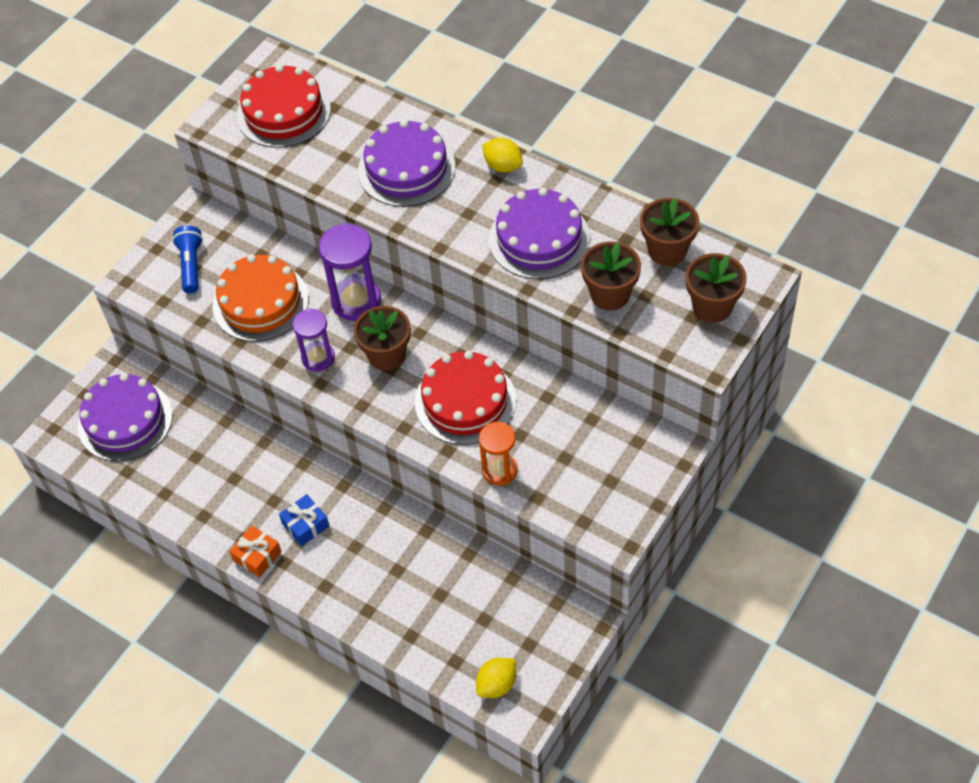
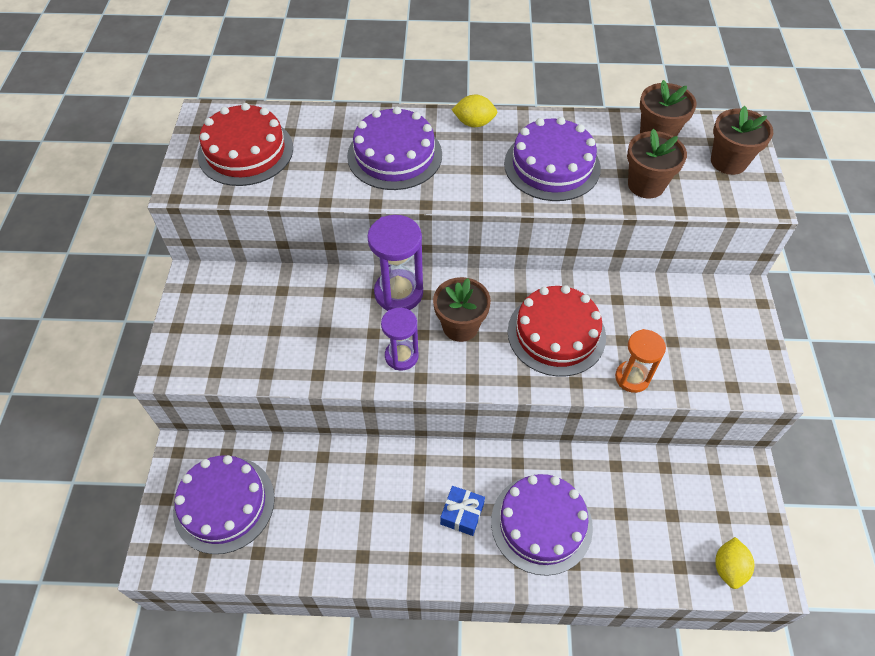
camera: 35 degrees left, 0 degrees up
blue flashlight [172,225,203,293] -> none
orange cake [213,254,309,342] -> none
orange gift [230,525,282,578] -> none
none -> purple cake [491,474,593,576]

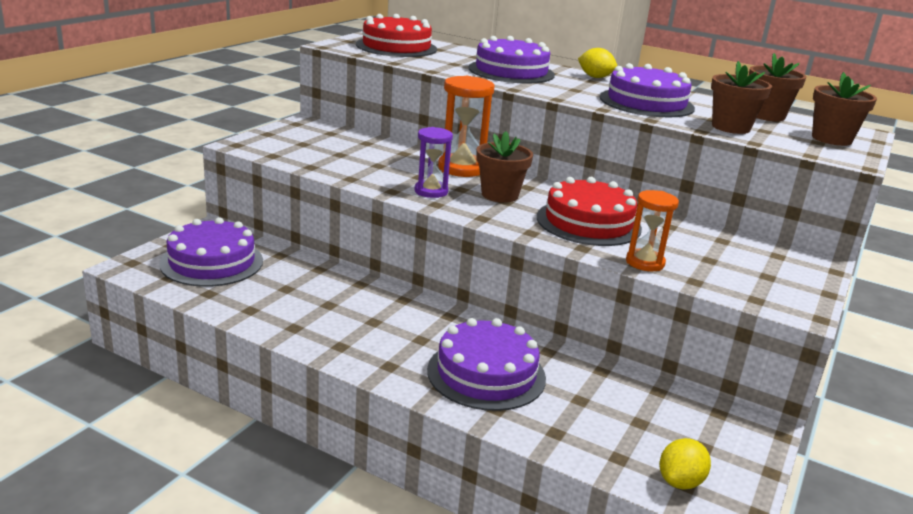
camera: 25 degrees right, 30 degrees down
purple hourglass [367,215,423,311] -> orange hourglass [438,76,495,177]
blue gift [440,486,485,536] -> none

